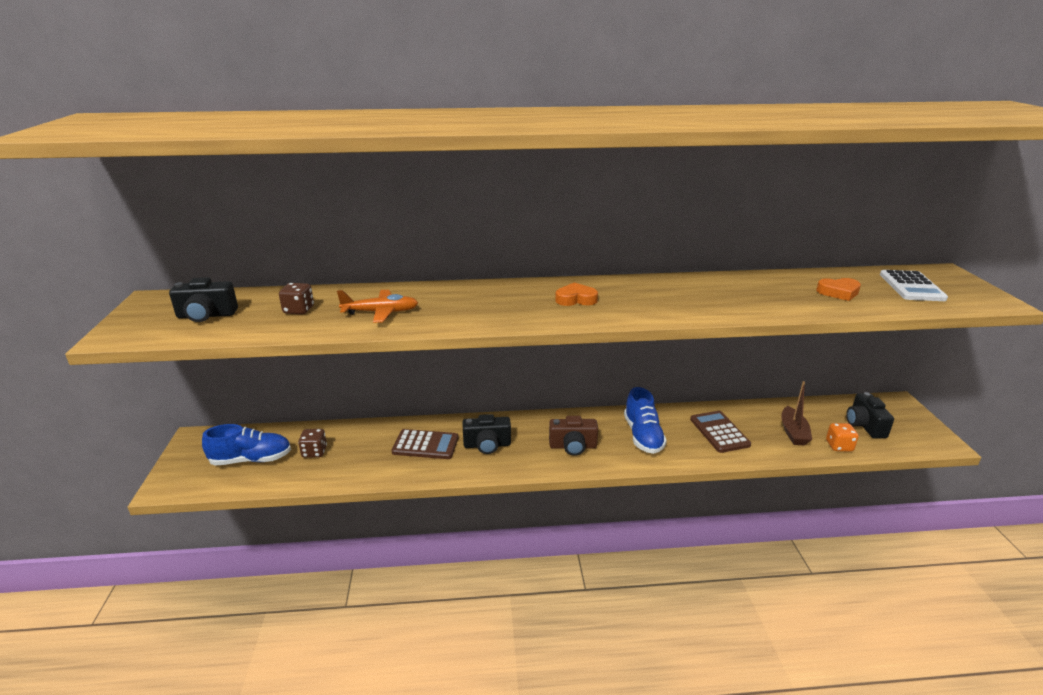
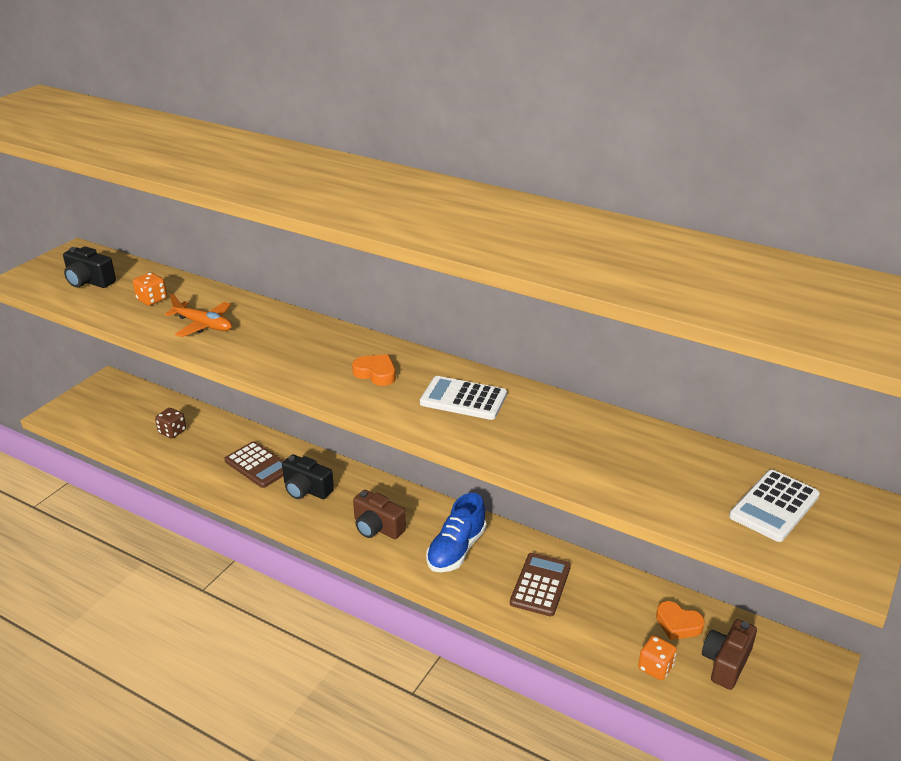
camera: 35 degrees right, 5 degrees up
blue shoe [202,424,291,466] -> none
brown dice [279,283,314,314] -> orange dice [133,273,167,306]
brown boat [781,381,812,445] -> none
orange heart [816,278,861,301] -> orange heart moved to [656,601,705,640]
black camera [846,392,894,439] -> brown camera [702,619,757,690]
none -> white calculator [420,376,507,420]

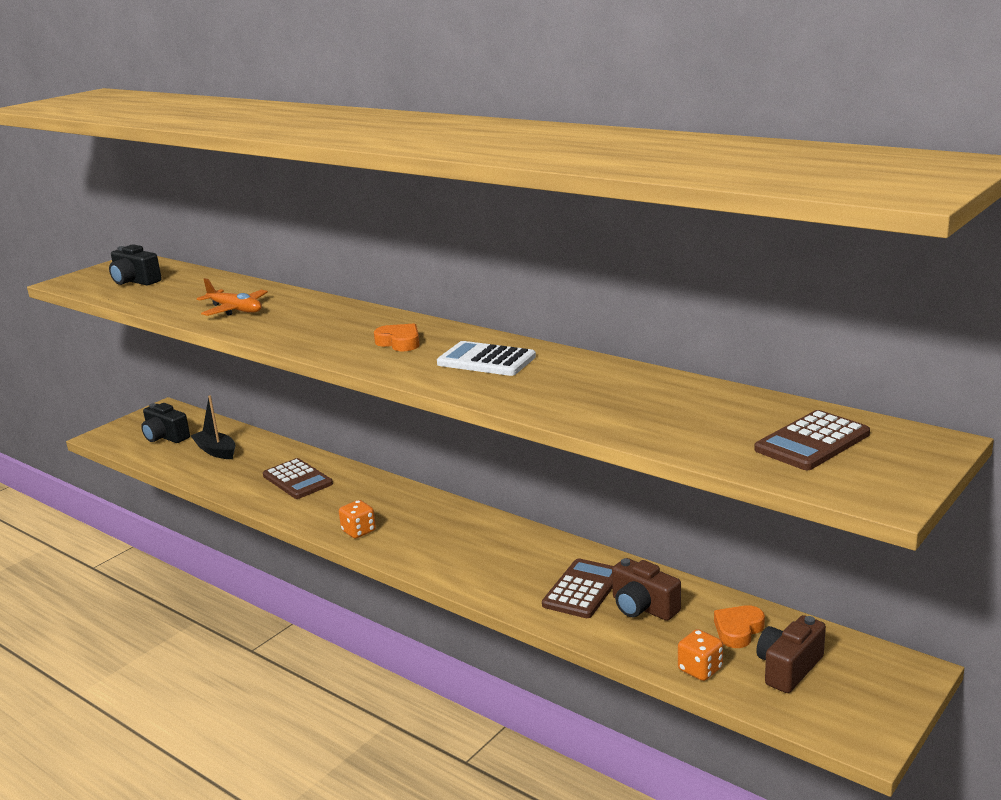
camera: 10 degrees right, 10 degrees down
orange dice [133,273,167,306] -> orange dice moved to [339,500,376,538]
brown dice [155,408,186,438] -> black boat [191,395,236,459]
black camera [282,454,334,499] -> black camera moved to [141,403,190,443]
brown camera [353,490,406,539] -> brown camera moved to [612,558,681,621]
blue shoe [426,493,487,572] -> none
orange heart [656,601,705,640] -> orange heart turned 90 degrees clockwise [714,605,765,648]
white calculator [729,470,820,542] -> brown calculator [754,410,870,470]

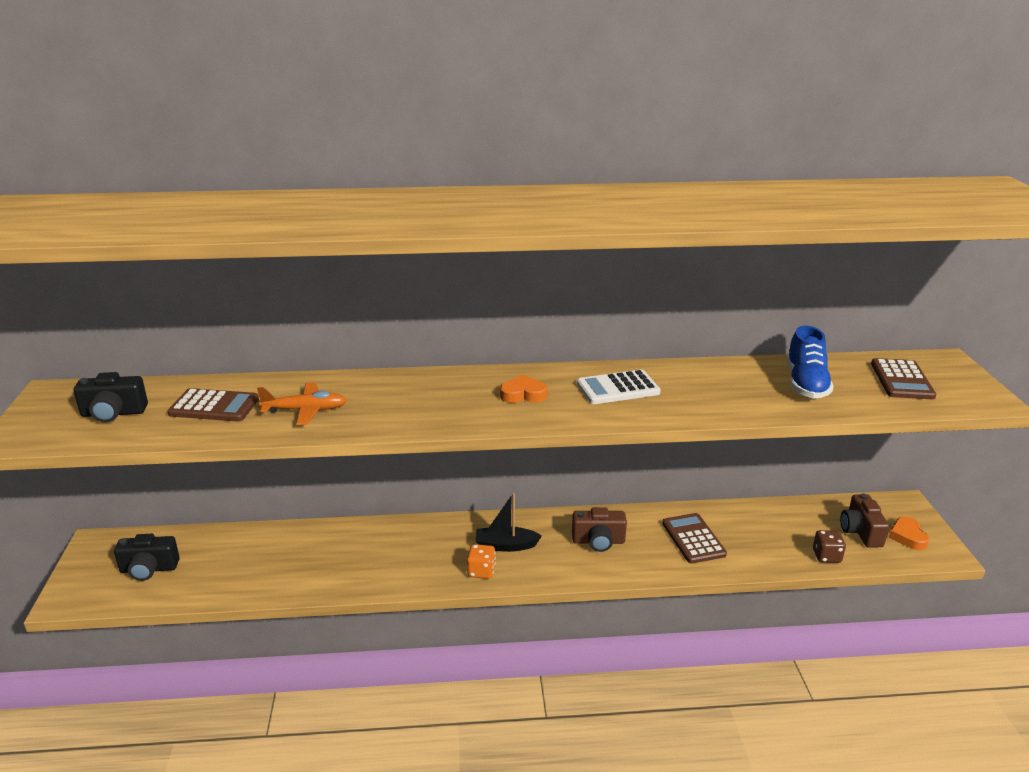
camera: 45 degrees left, 5 degrees up
black boat [191,395,236,459] -> black boat moved to [476,493,542,552]
brown calculator [263,458,333,499] -> brown calculator moved to [167,388,259,422]
brown camera [612,558,681,621] -> brown camera moved to [572,507,627,552]
orange dice [678,629,723,681] -> brown dice [813,530,846,563]
orange heart [714,605,765,648] -> orange heart moved to [889,516,930,550]
none -> blue shoe [786,325,834,398]

